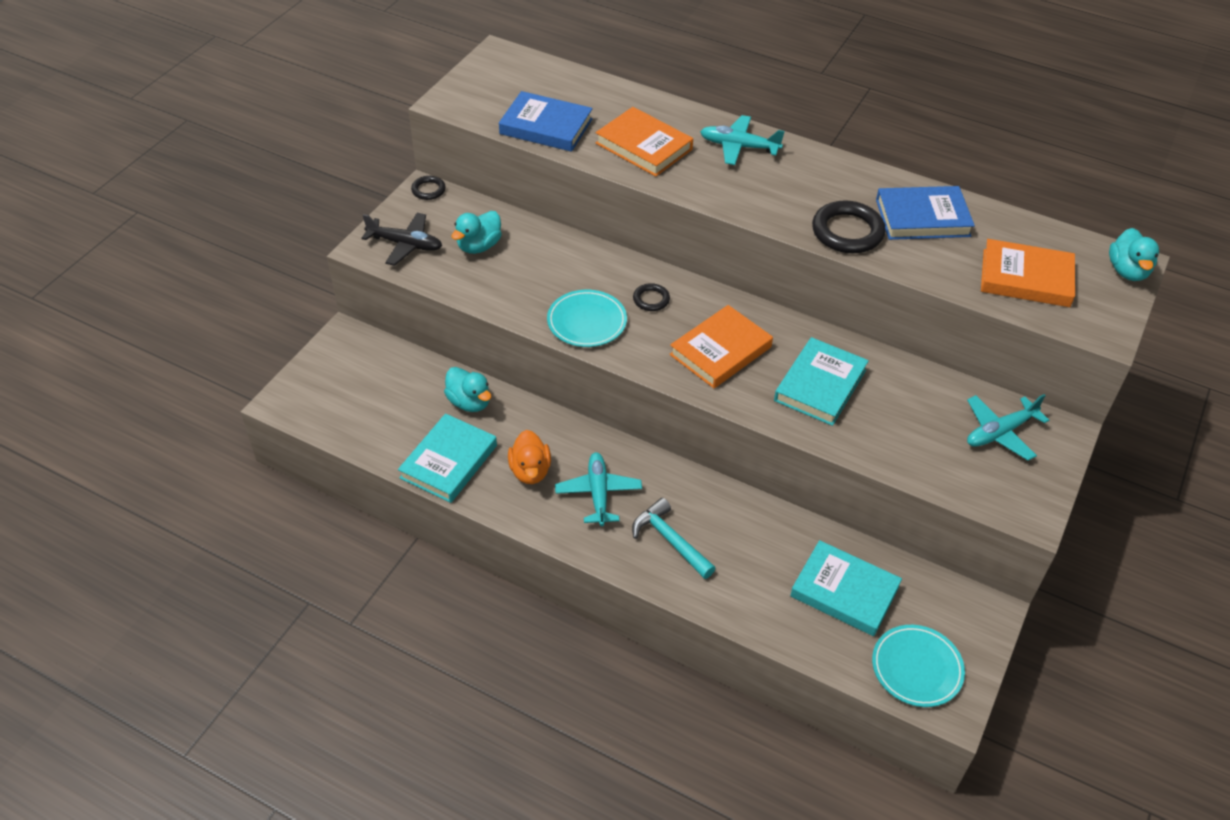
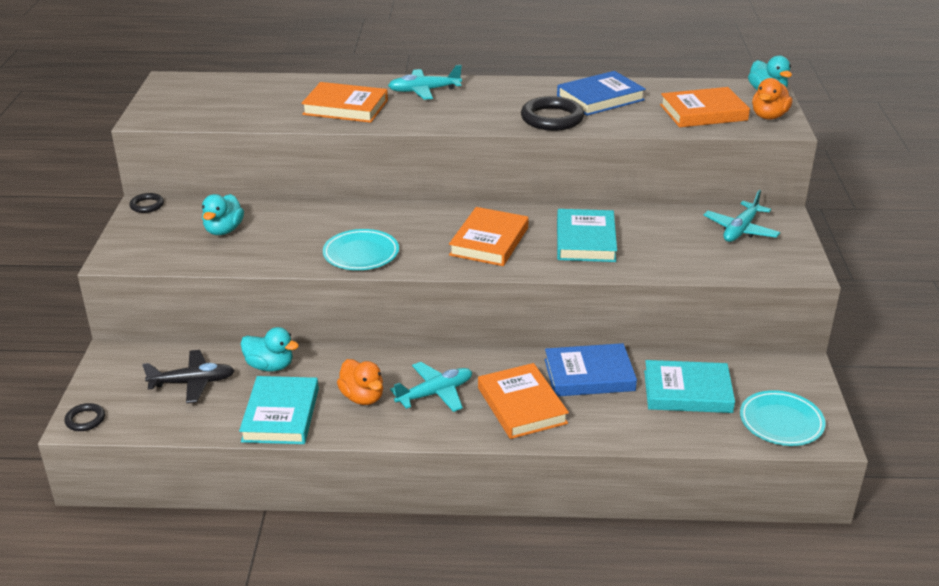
camera: 25 degrees left, 15 degrees down
black plane [362,213,442,266] -> black plane moved to [142,350,235,403]
blue book [499,91,593,152] -> blue book moved to [545,343,637,396]
turquoise plane [555,452,642,526] -> turquoise plane turned 90 degrees clockwise [390,362,472,412]
turquoise hammer [632,498,716,579] -> orange book [478,363,569,439]
black ring [633,283,670,311] -> black ring moved to [64,403,105,431]
none -> orange duck [752,78,792,120]

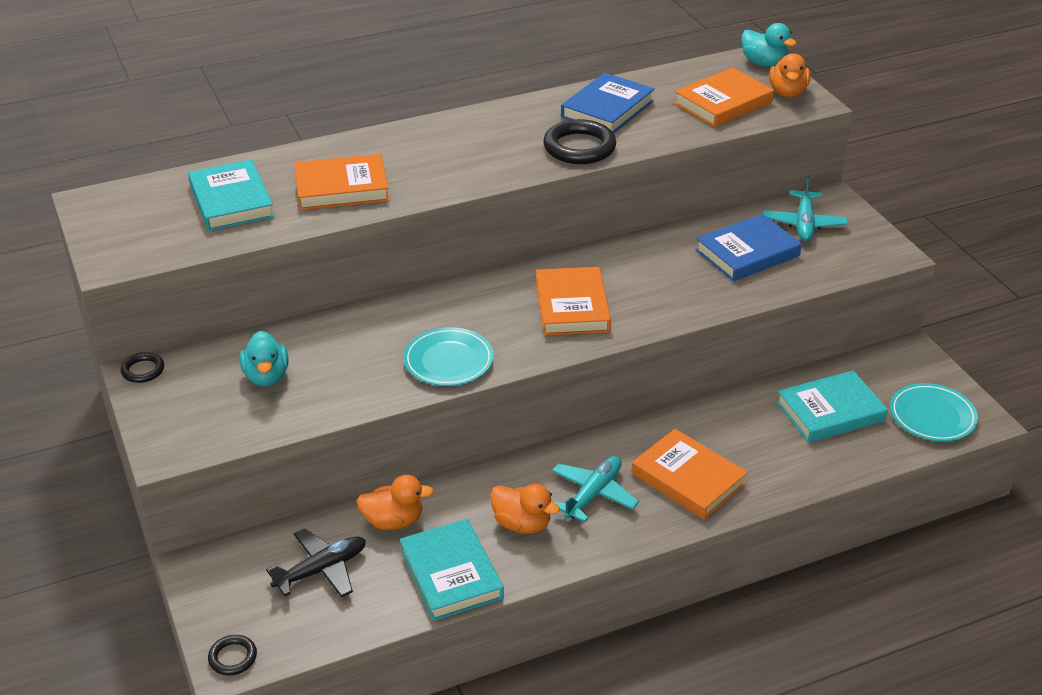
camera: 25 degrees left, 5 degrees up
turquoise duck [240,327,299,371] -> orange duck [356,475,434,530]
turquoise plane [388,65,462,100] -> none
blue book [545,343,637,396] -> blue book moved to [695,214,802,281]
turquoise book [557,209,617,262] -> turquoise book moved to [188,159,274,231]

